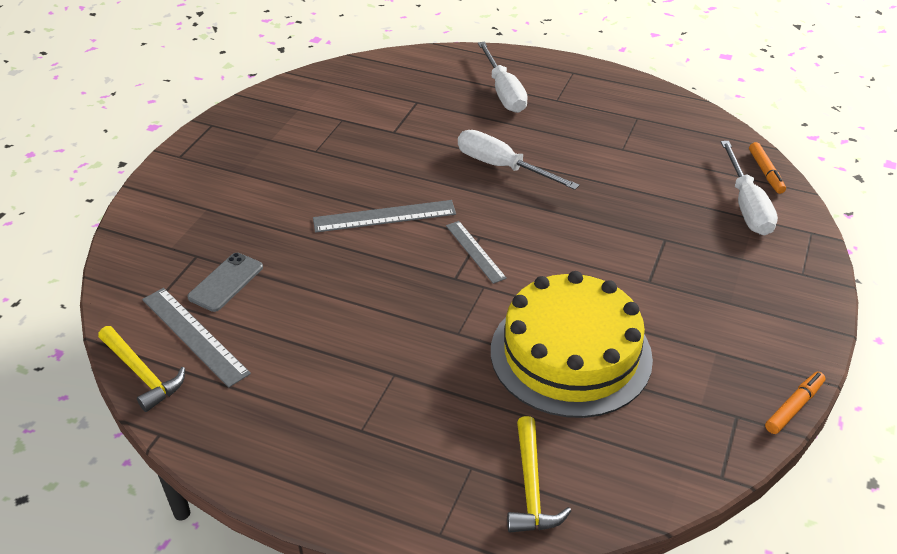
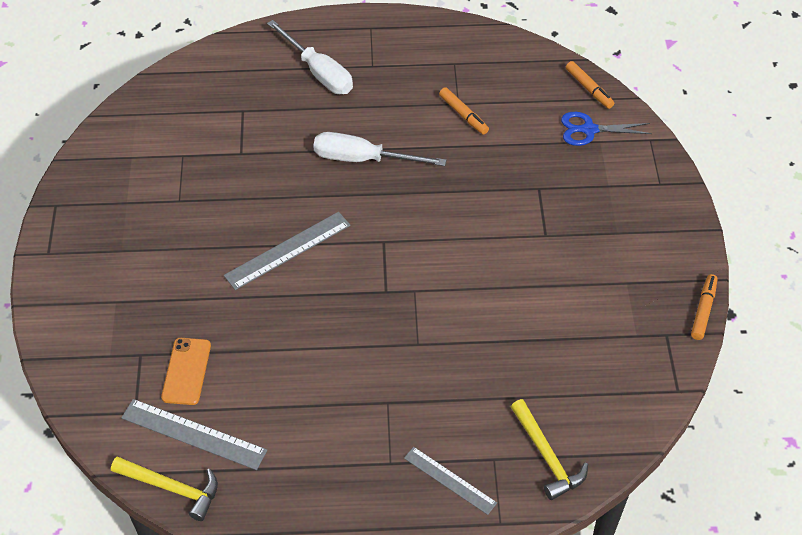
camera: 25 degrees left, 10 degrees up
grey phone [187,253,263,312] -> orange phone [161,338,211,405]
grey ruler [446,221,507,284] -> grey ruler moved to [404,447,497,515]
yellow cake [491,271,653,418] -> none
white screwdriver [721,141,778,235] -> blue scissors [561,112,652,146]
none -> orange marker [439,87,489,135]

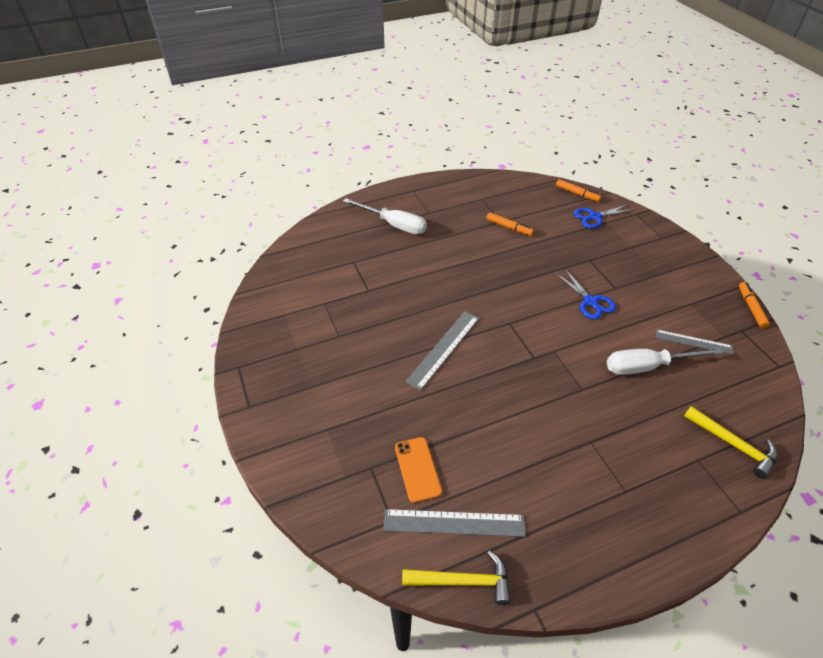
camera: 20 degrees left, 5 degrees down
white screwdriver [313,132,446,166] -> white screwdriver moved to [607,348,723,375]
grey ruler [404,447,497,515] -> grey ruler moved to [656,329,733,355]
none -> blue scissors [555,268,616,319]

